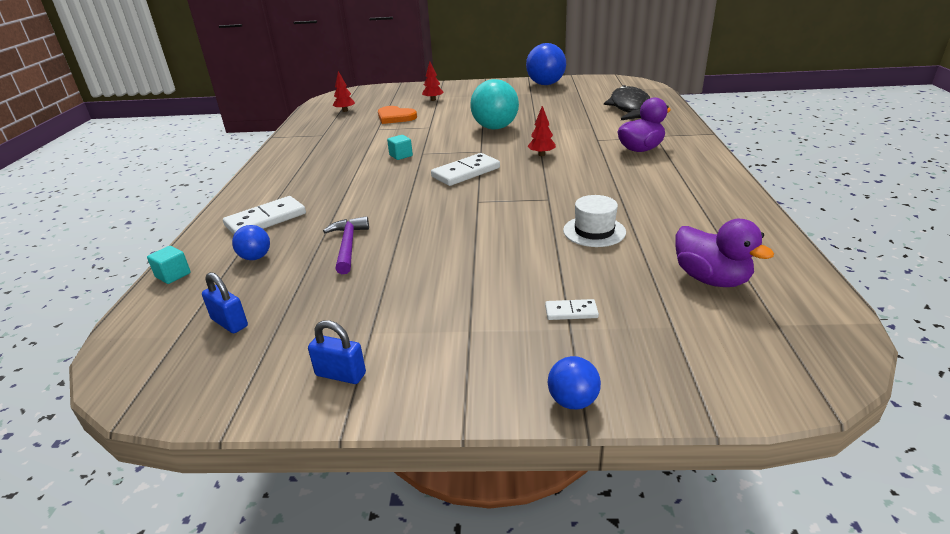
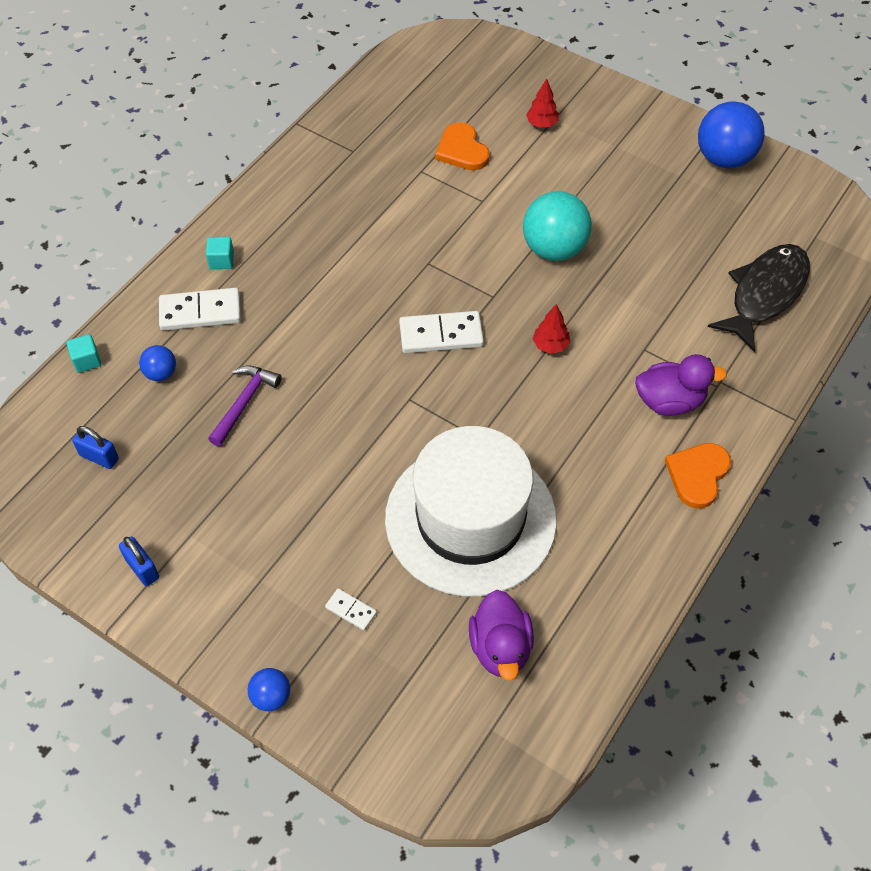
camera: 30 degrees right, 25 degrees up
blue padlock [202,272,248,333] -> blue padlock turned 45 degrees counterclockwise [72,426,119,469]
red tree [333,71,355,112] -> none
turquoise cube [387,135,413,160] -> turquoise cube moved to [206,237,234,269]
white hat [563,195,626,247] -> white hat [385,426,557,597], size x2.48
none -> orange heart [665,443,731,509]

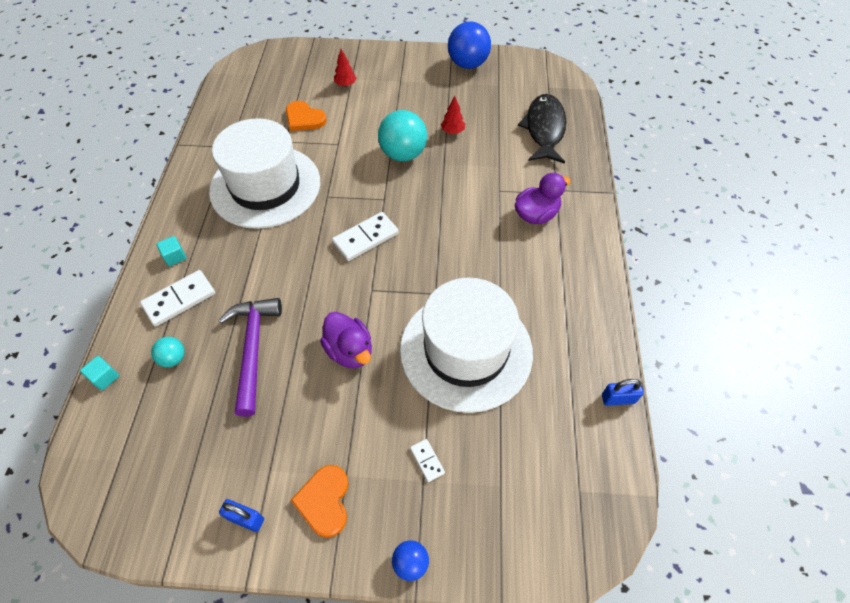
camera: 30 degrees left, 0 degrees up
blue padlock [72,426,119,469] -> blue padlock moved to [602,379,644,406]
blue ball [139,345,176,381] -> turquoise ball [151,337,185,367]
purple hammer [208,366,282,446] -> purple hammer [218,298,282,417], size x1.55
white domino [325,588,377,631] -> white domino turned 60 degrees clockwise [410,439,445,482]
purple duck [469,590,534,681] -> purple duck moved to [320,312,372,368]
red tree [533,304,570,354] -> red tree moved to [441,96,465,134]
orange heart [665,443,731,509] -> orange heart moved to [290,465,349,538]
none -> white hat [209,118,320,229]

